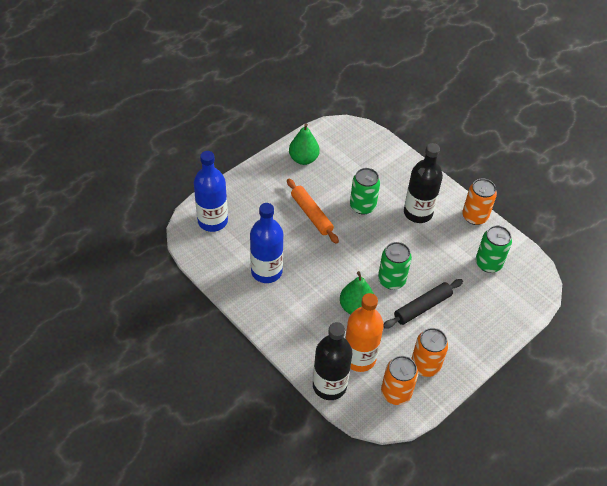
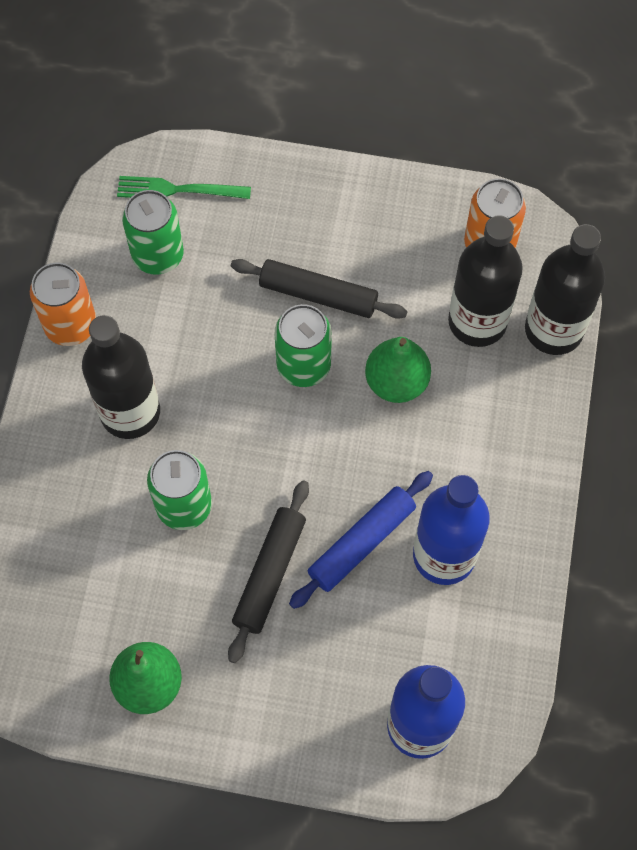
camera: 125 degrees left, 15 degrees up
orange rolling pin [287,179,339,244] -> black rolling pin [228,480,309,663]
orange bottle [345,293,384,372] -> black bottle [448,215,523,347]
orange can [411,328,449,377] -> none
none -> green fork [117,176,251,199]
none -> blue rolling pin [289,471,433,609]

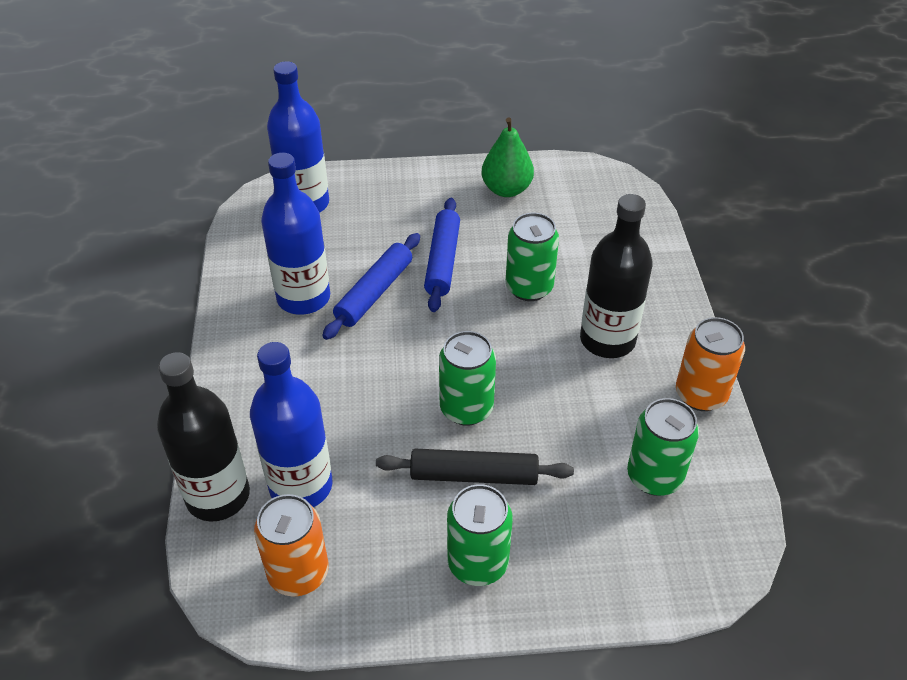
camera: 165 degrees right, 20 degrees down
green fork [117,176,251,199] -> none
black rolling pin [228,480,309,663] -> blue rolling pin [424,198,460,312]
green pear [365,337,431,403] -> none
black bottle [448,215,523,347] -> blue bottle [250,342,333,507]
none -> green can [447,484,513,586]

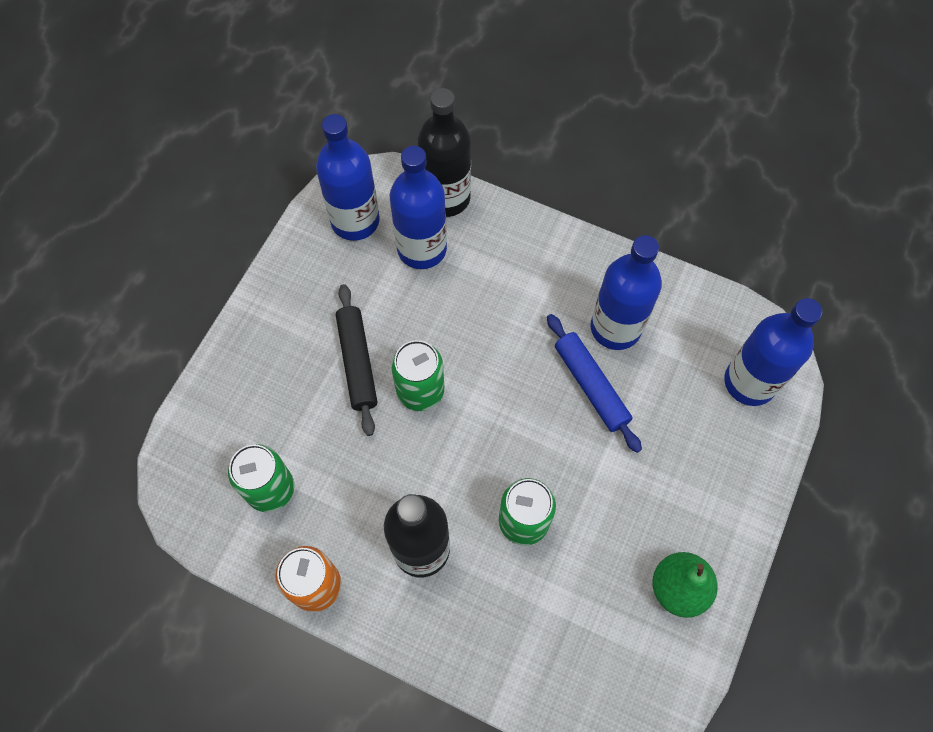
camera: 120 degrees right, 20 degrees up
orange can [254,494,329,596] -> blue bottle [316,114,380,241]
black rolling pin [376,449,574,485] -> black rolling pin turned 45 degrees counterclockwise [336,284,377,436]
blue rolling pin [424,198,460,312] -> none
green can [447,484,513,586] -> none

